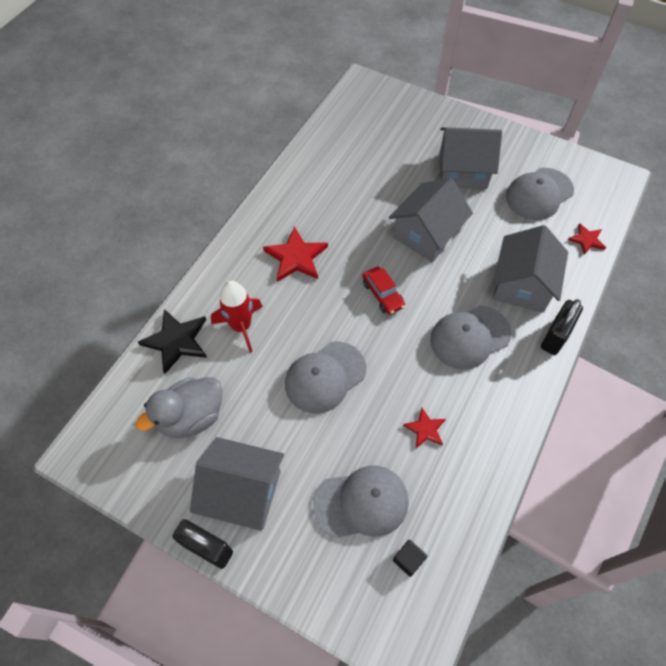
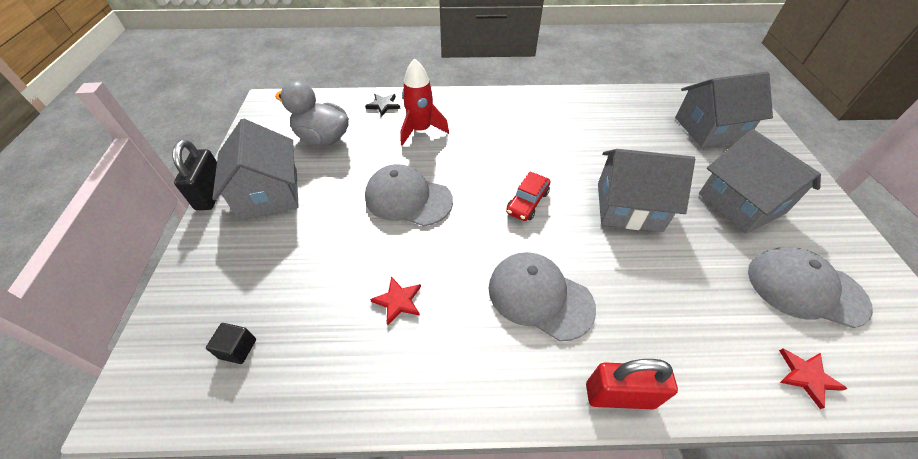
camera: 60 degrees right, 10 degrees down
black star [138,309,207,374] -> black star [365,94,400,116], size x0.57
red star [263,226,328,282] -> none
grey cap [313,466,409,538] -> none
grey house [493,225,568,313] -> grey house moved to [675,71,773,147]
black padlock [541,299,583,355] -> red padlock [586,359,678,409]

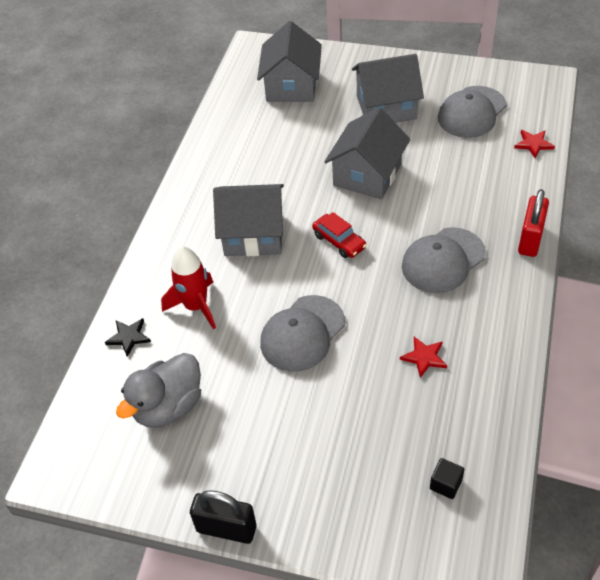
camera: 70 degrees left, 0 degrees up
grey house [212,119,299,220] -> grey house moved to [213,184,284,256]

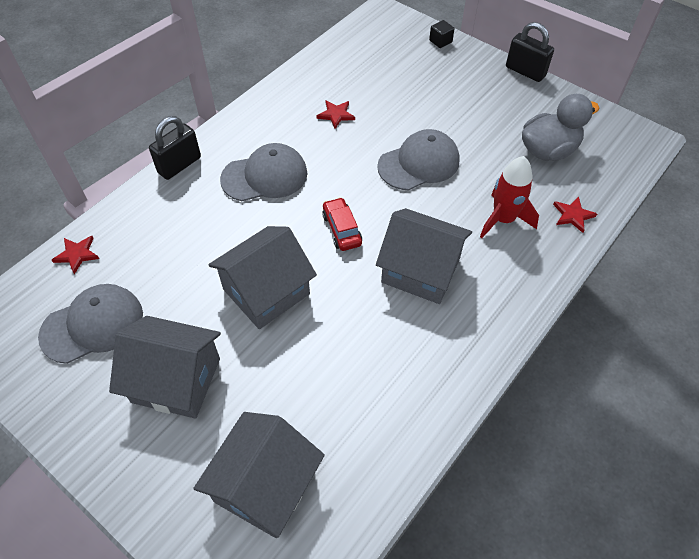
camera: 160 degrees left, 5 degrees up
black star [105,318,151,357] -> red star [553,197,597,233]
black cube [430,458,464,499] -> black cube moved to [429,20,455,48]
red padlock [518,189,549,257] -> black padlock [149,116,201,180]

